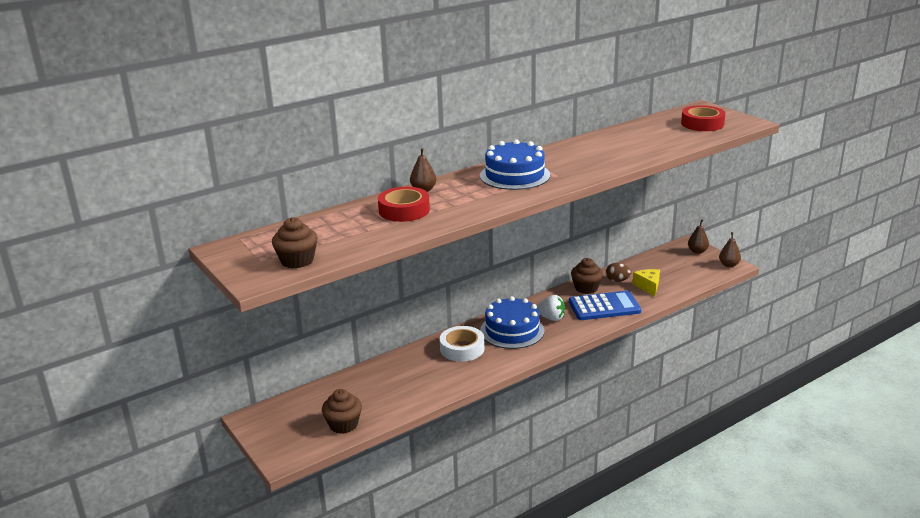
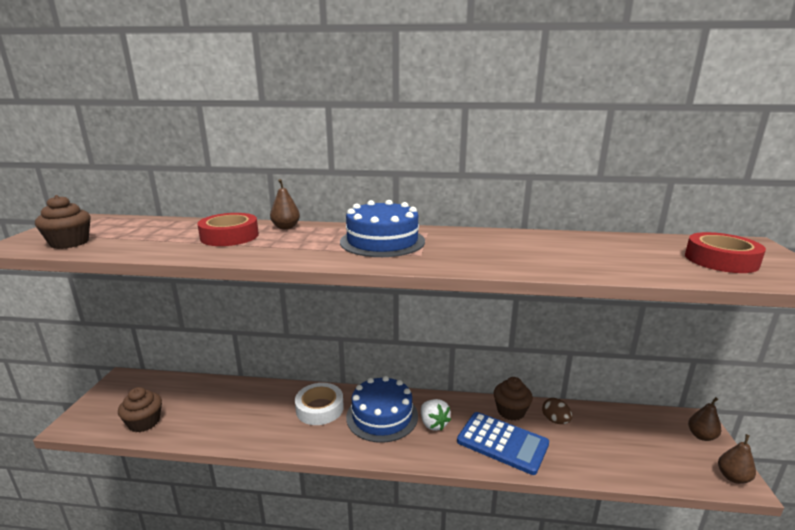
camera: 40 degrees right, 5 degrees down
yellow cheese [632,269,660,296] -> none

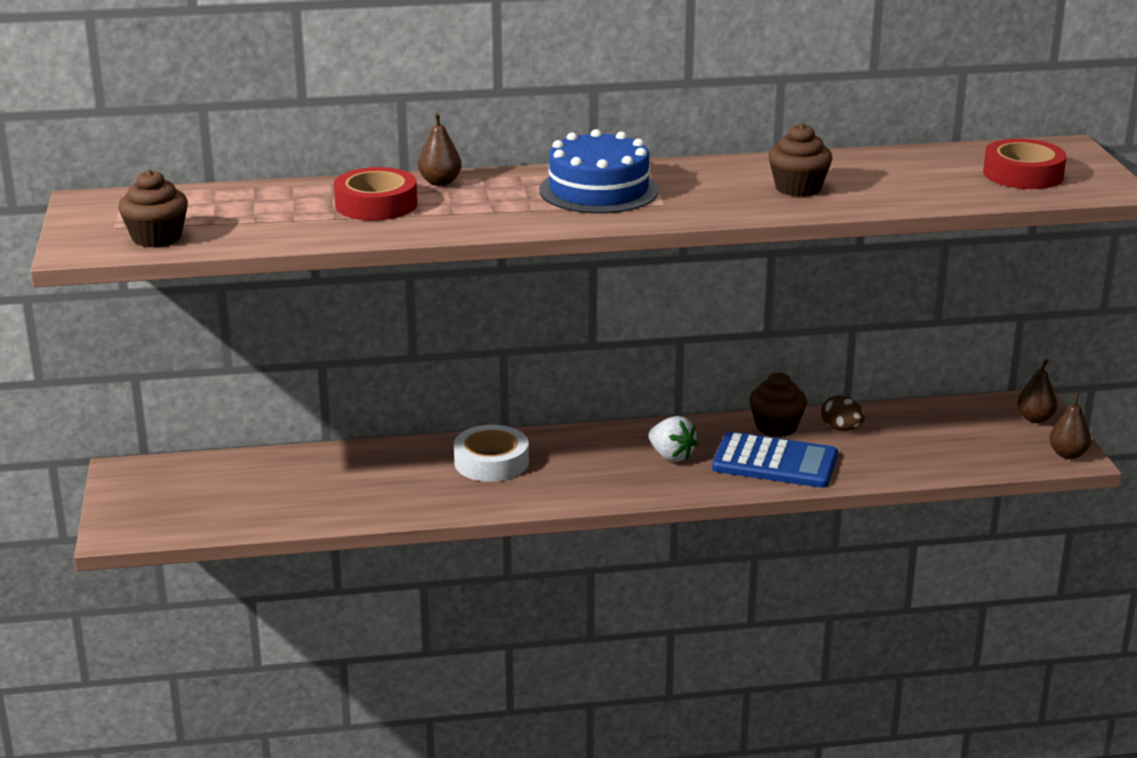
camera: 15 degrees left, 5 degrees up
brown cupcake [118,387,162,432] -> brown cupcake moved to [768,123,833,197]
blue cake [346,376,418,443] -> none

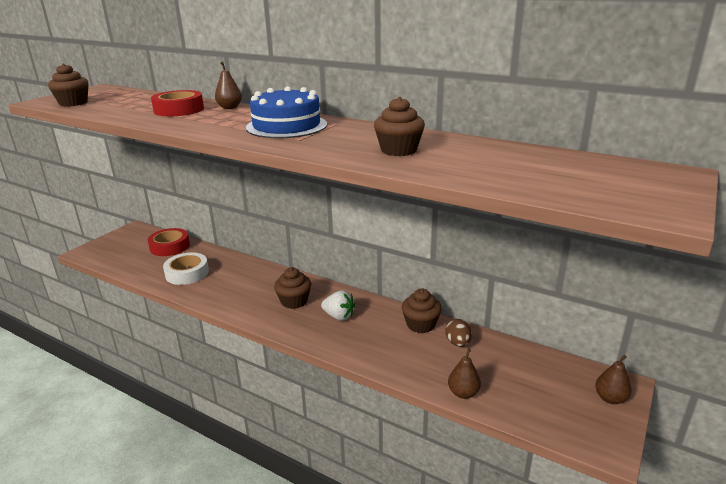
camera: 40 degrees right, 0 degrees up
white tape [454,425,529,482] -> white tape moved to [163,253,209,285]
white strawberry [648,416,698,462] -> white strawberry turned 60 degrees counterclockwise [321,290,355,321]
blue calculator [712,432,838,488] -> none
red tape [983,139,1067,189] -> red tape moved to [148,228,190,256]
brown pear [1049,392,1091,459] -> brown pear moved to [448,348,481,399]
none -> brown cupcake [274,267,311,309]

